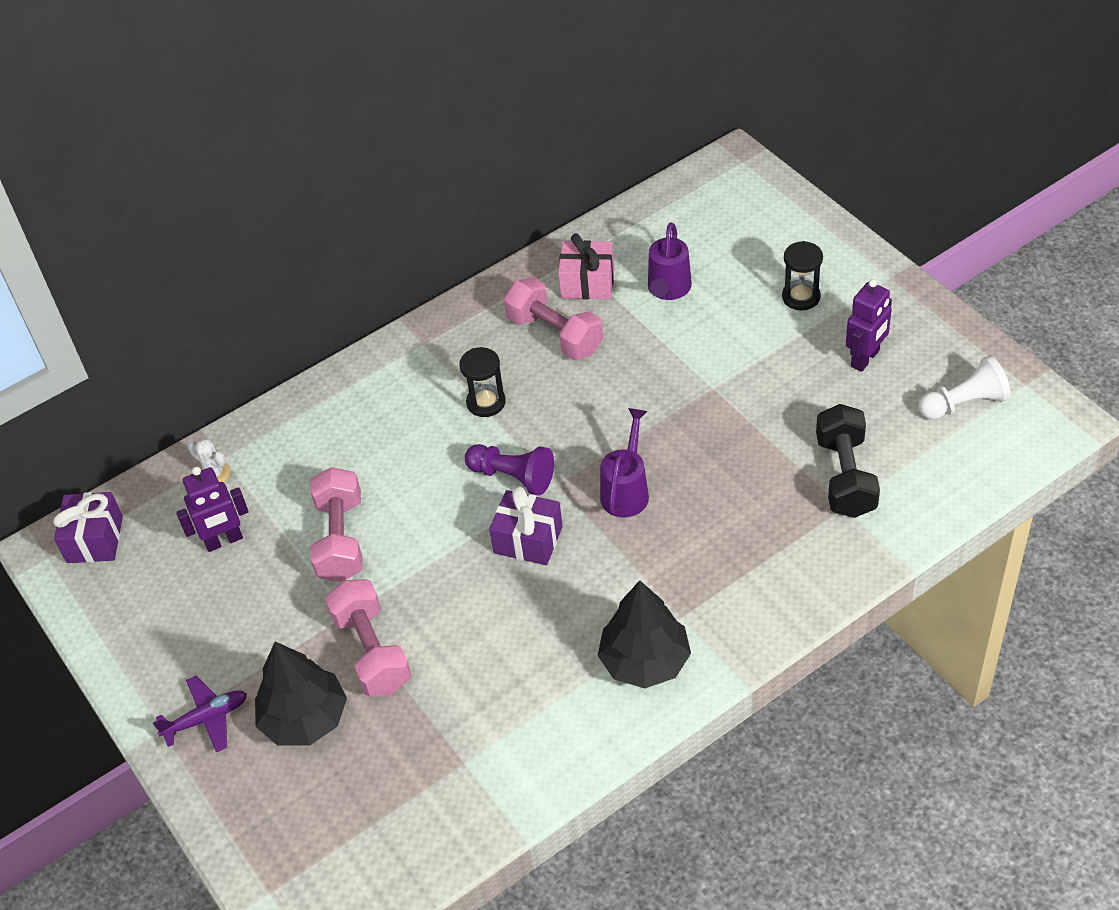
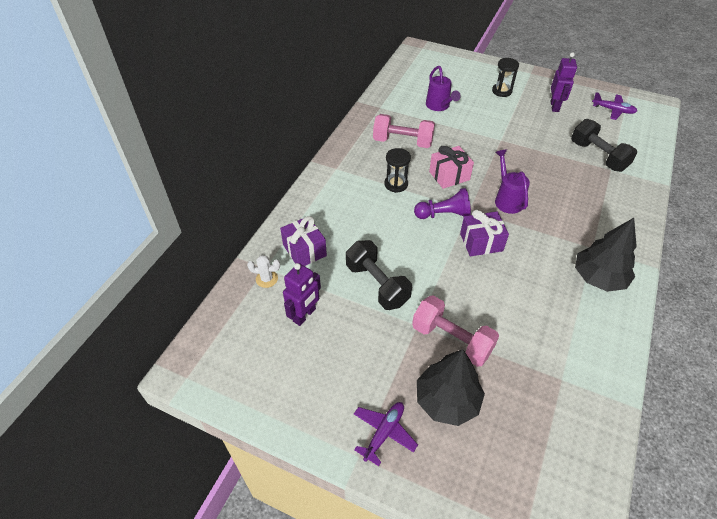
camera: 35 degrees left, 0 degrees up
purple gift [53,492,123,563] -> purple gift moved to [280,216,327,266]
pink dumbbell [310,467,363,582] -> black dumbbell [346,240,412,310]
pink gift [558,234,614,299] -> pink gift moved to [429,146,474,189]
white pawn [919,355,1011,420] -> purple plane [592,92,637,120]

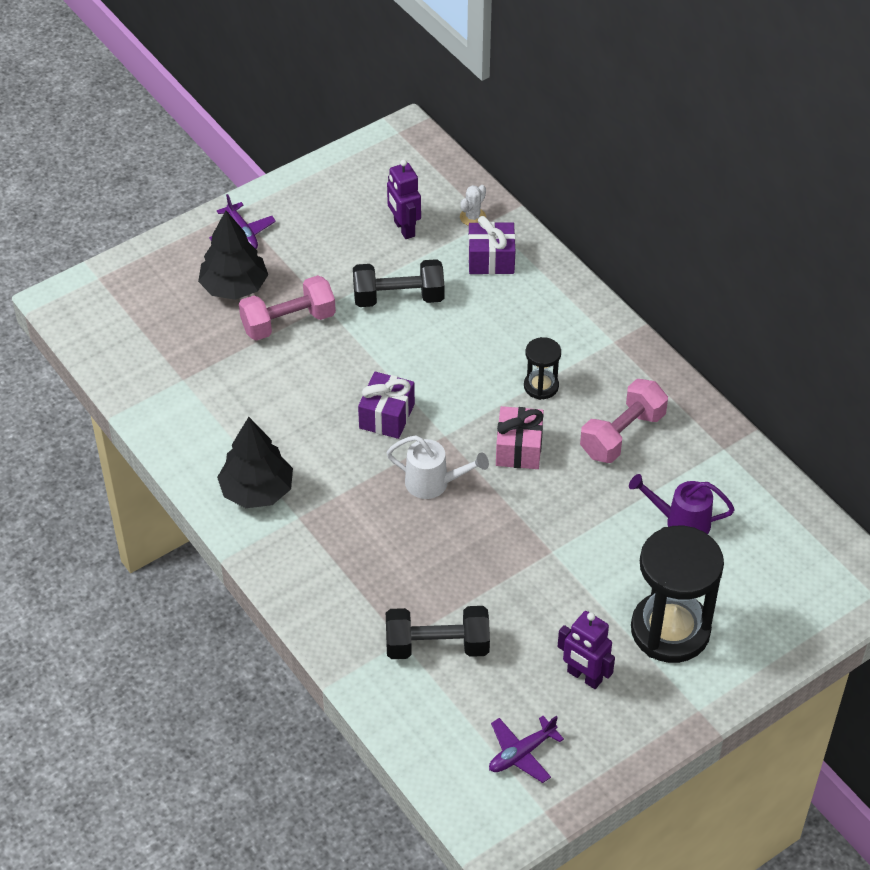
camera: 120 degrees right, 0 degrees up
purple pawn [414,188,471,219] -> none
black hourglass [492,58,519,97] -> black hourglass [631,526,724,663], size x2.06
purple watering can [495,149,530,214] -> white watering can [386,435,489,499]

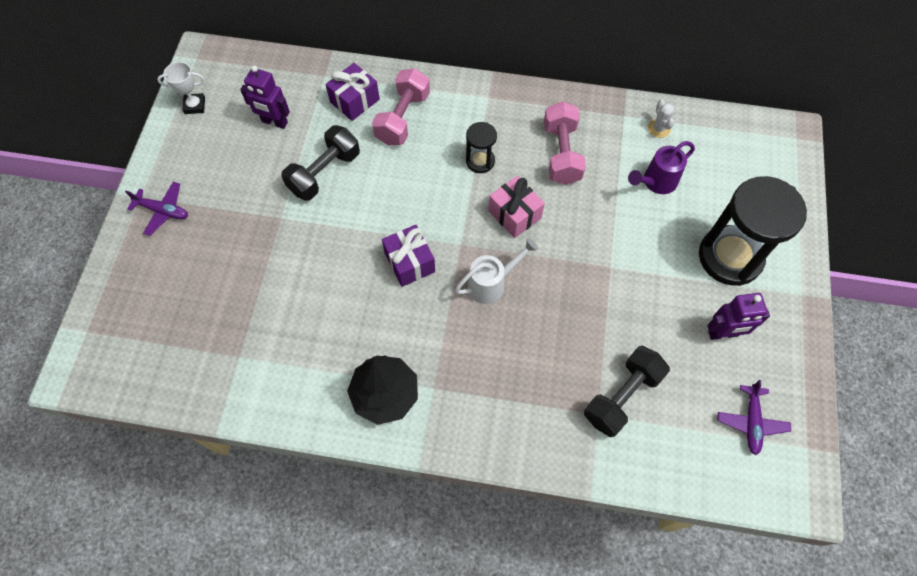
camera: 45 degrees left, 15 degrees up
black tree [198,211,268,300] -> none
pink dumbbell [239,275,336,341] -> pink dumbbell moved to [372,68,430,145]
white cactus [460,185,486,226] -> white cactus moved to [648,99,675,138]
none -> white trophy [157,62,205,114]

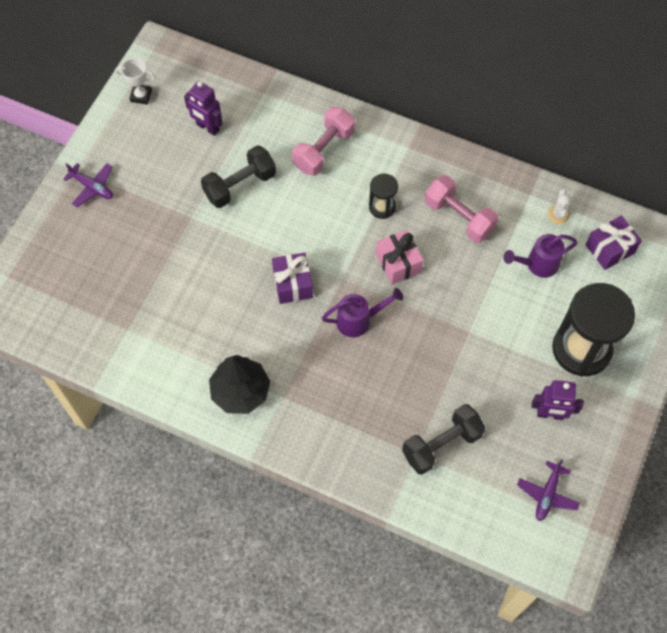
camera: 15 degrees right, 0 degrees up
purple gift [325,63,380,121] -> purple gift moved to [586,215,642,270]
white watering can [455,238,538,304] -> purple watering can [322,288,403,337]
pink dumbbell [544,101,586,185] -> pink dumbbell turned 60 degrees counterclockwise [425,175,499,243]

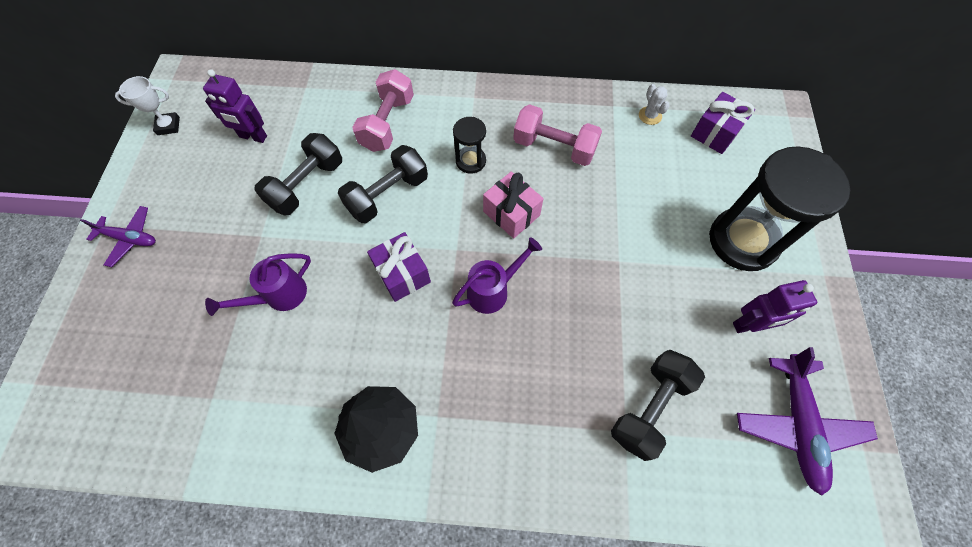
camera: 20 degrees left, 0 degrees up
purple watering can [503,234,578,278] -> purple watering can moved to [205,253,311,316]
purple plane [517,459,580,521] -> purple plane [737,347,878,496], size x1.63
none -> black dumbbell [338,145,428,223]

